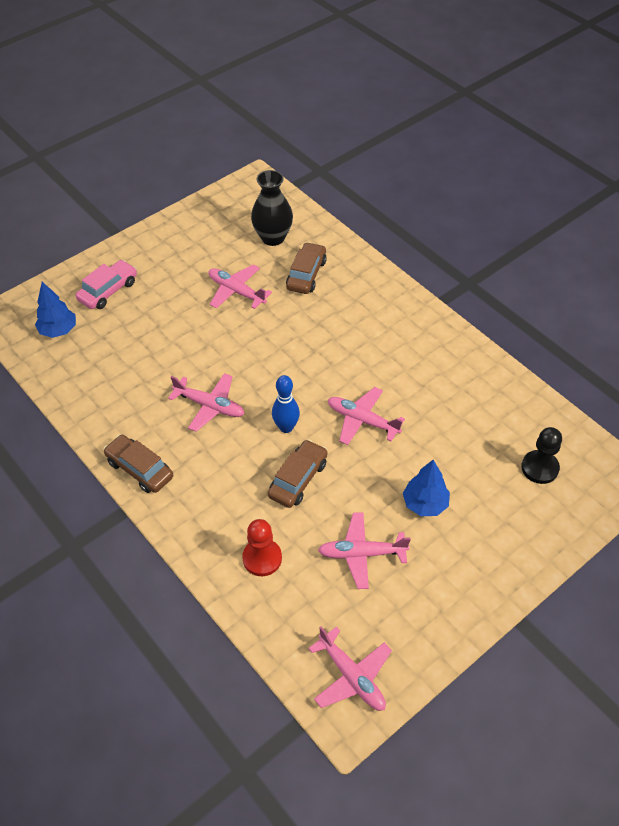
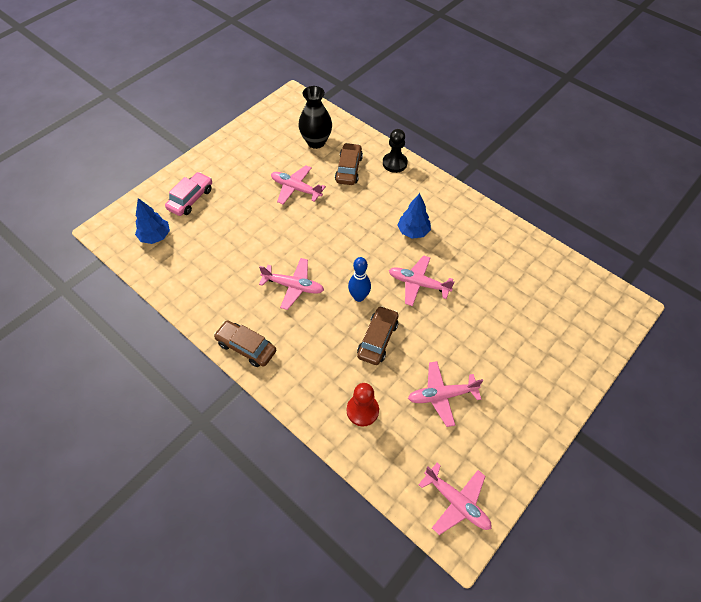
camera: 10 degrees left, 5 degrees up
blue tree [403,460,450,516] -> blue tree moved to [397,193,431,239]
black pawn [521,427,562,484] -> black pawn moved to [383,129,408,173]

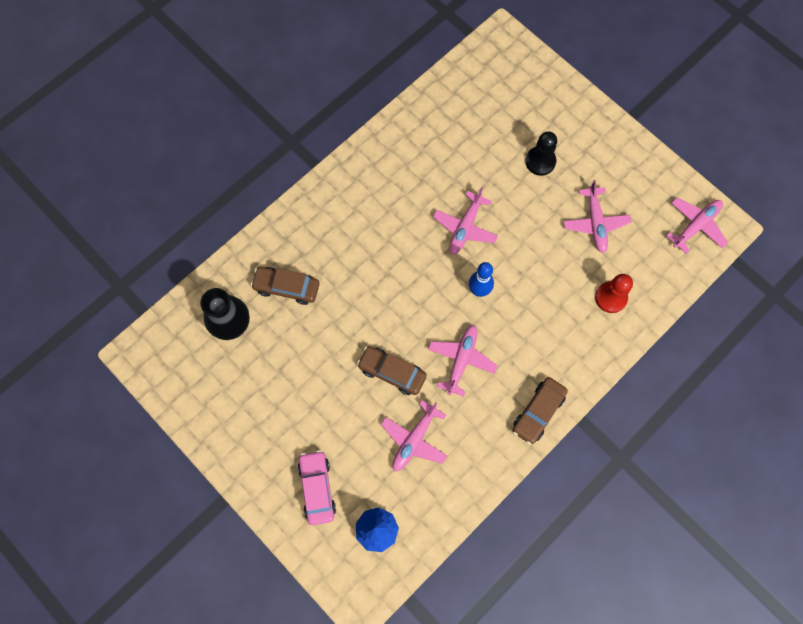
camera: 85 degrees left, 15 degrees up
pink car [165,172,212,216] -> pink car turned 45 degrees clockwise [298,450,336,525]
pink plane [271,165,326,204] -> pink plane moved to [381,400,447,471]
brown car [357,306,398,365] -> brown car moved to [357,346,426,395]
black pawn [383,129,408,173] -> black pawn moved to [525,131,557,176]
blue tree [397,193,431,239] -> none

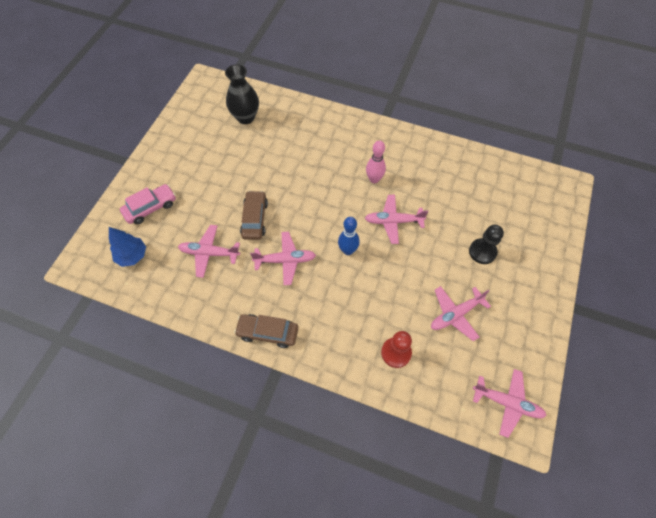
camera: 65 degrees right, 10 degrees down
brown car [251,267,319,305] -> none
none -> pink bowling pin [366,140,386,183]

